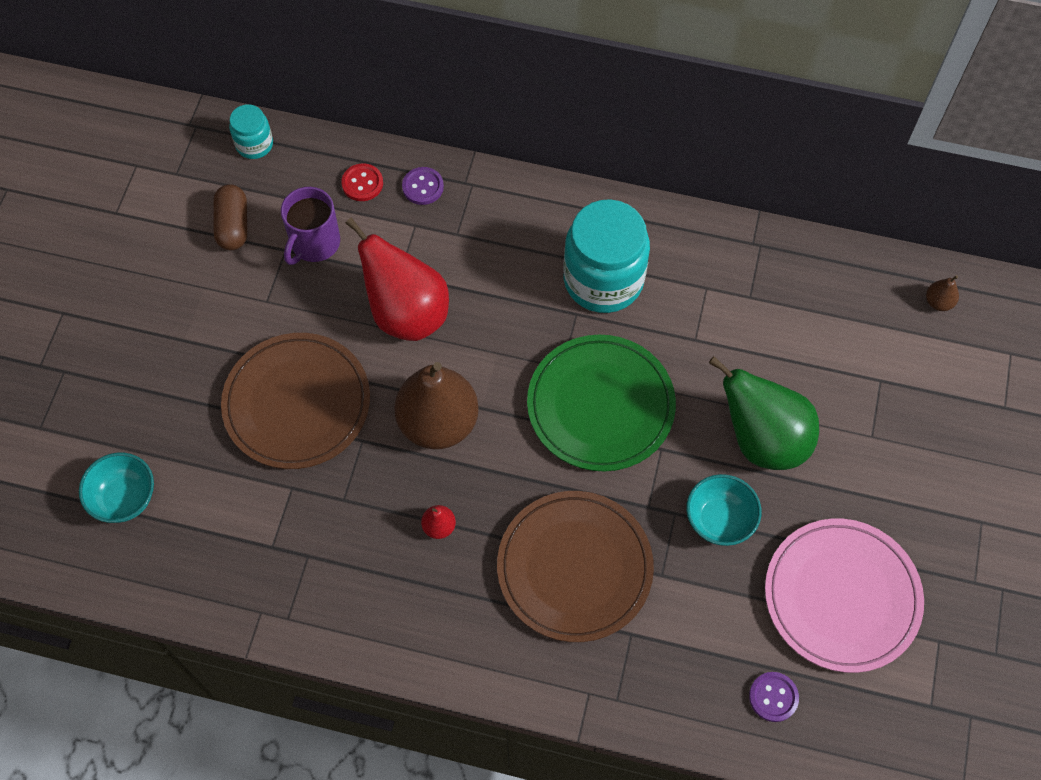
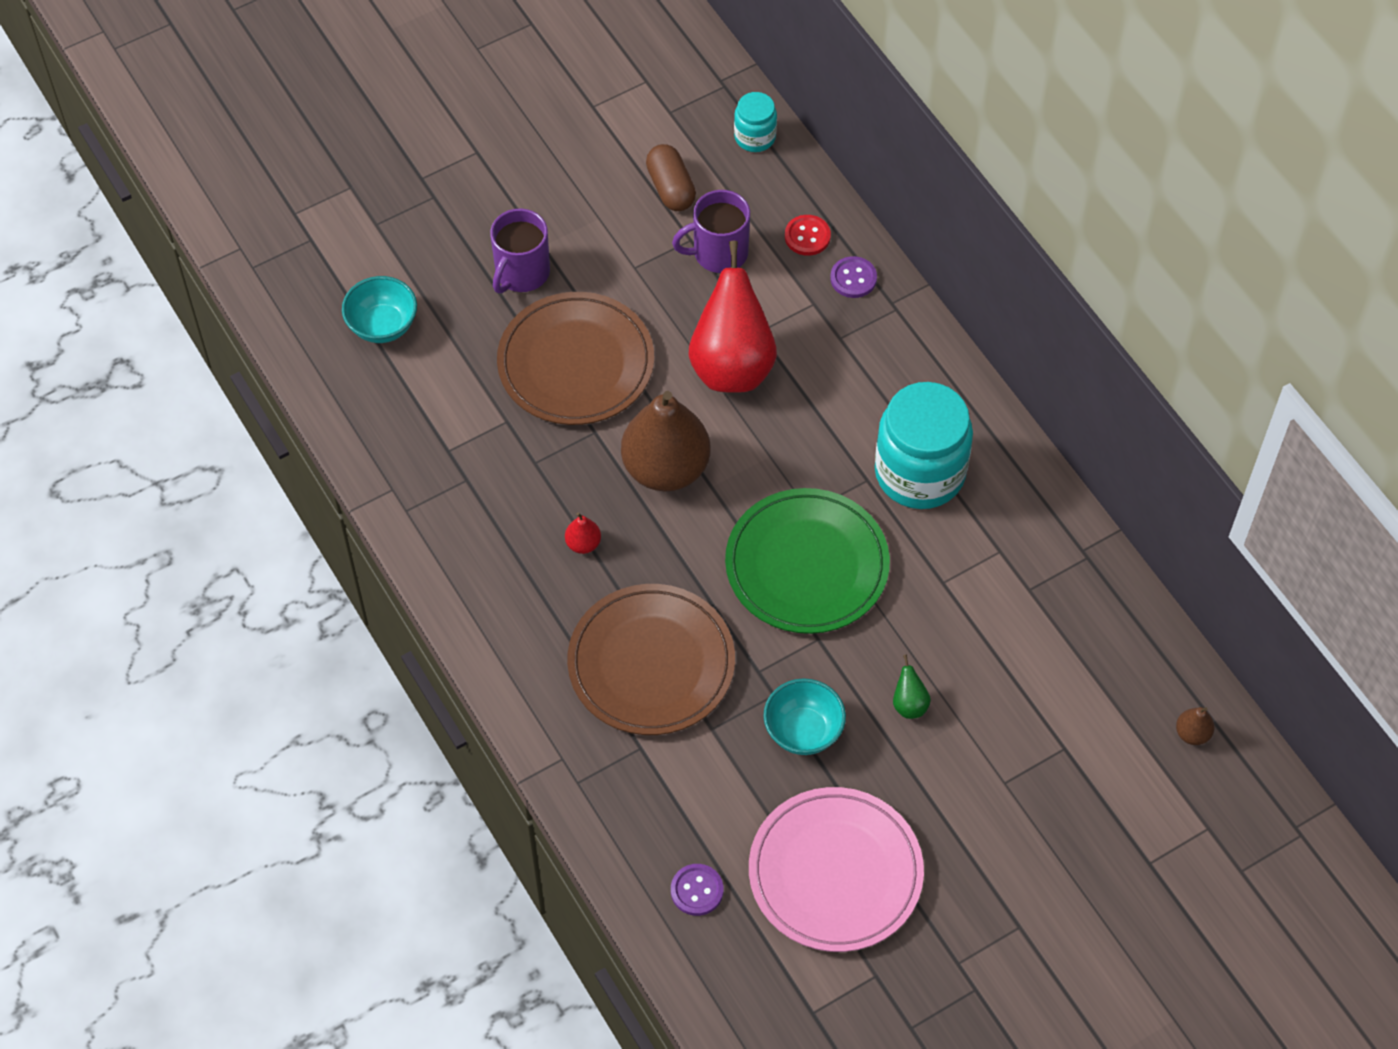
camera: 45 degrees right, 5 degrees down
brown capsule [213,184,247,250] -> brown capsule turned 60 degrees counterclockwise [646,144,696,211]
green pear [709,356,819,470] -> green pear [893,655,931,719], size x0.40
none -> purple mug [490,209,550,294]

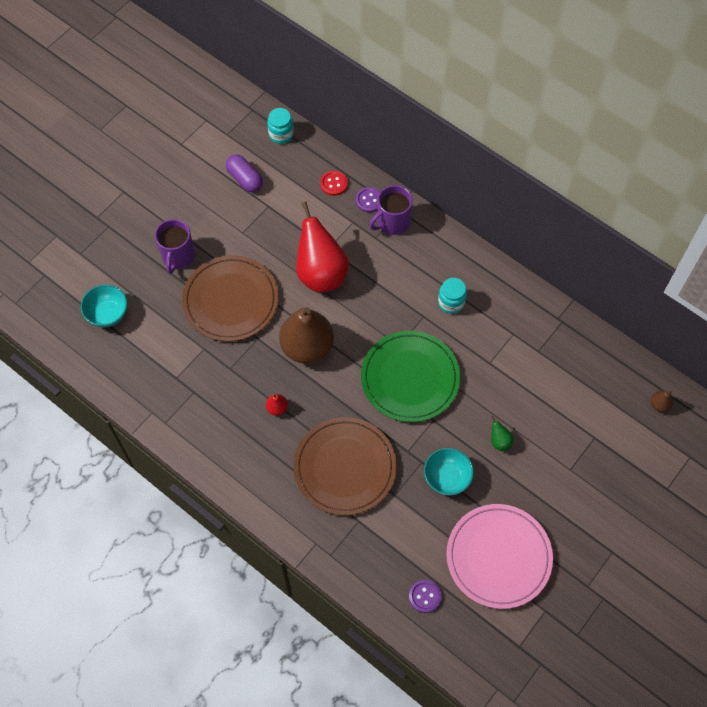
camera: 20 degrees left, 5 degrees up
brown capsule [646,144,696,211] -> purple capsule [226,154,263,192]
purple mug [672,190,750,273] -> purple mug moved to [369,185,413,235]
turquoise jar [875,382,973,509] -> turquoise jar [438,278,467,314], size x0.49

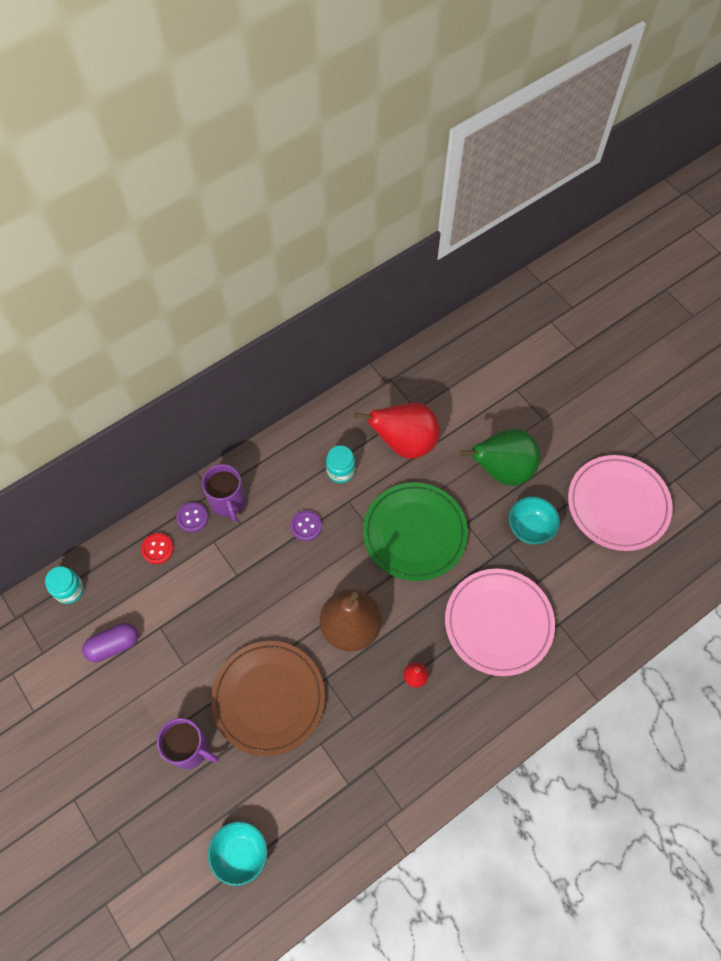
camera: 75 degrees left, 0 degrees up
brown plate [294,417,396,515] -> pink plate [445,569,555,676]
red pear [296,202,349,293] -> red pear moved to [354,403,440,459]
purple button [409,580,441,613] -> purple button moved to [290,511,322,541]
green pear [491,415,514,451] -> green pear [460,429,540,486], size x2.49
brown pear [651,391,674,412] -> none

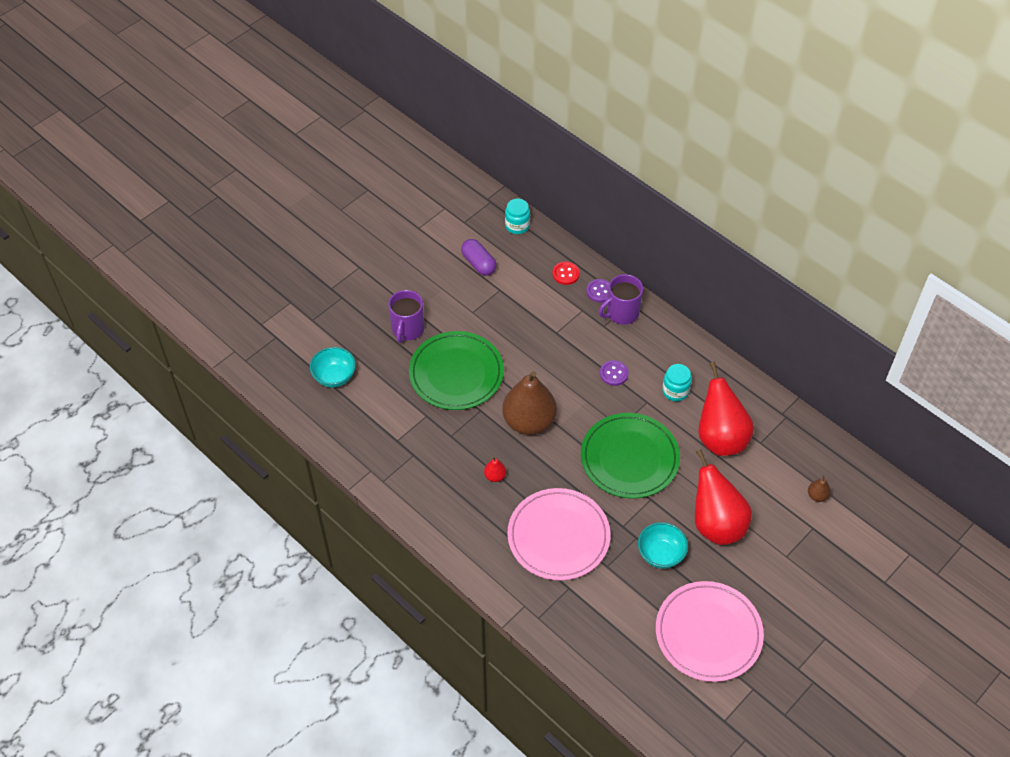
camera: 80 degrees right, 10 degrees down
brown plate [211,641,325,756] -> green plate [409,331,504,410]
green pear [460,429,540,486] -> red pear [695,449,752,545]
none -> brown pear [808,475,831,502]

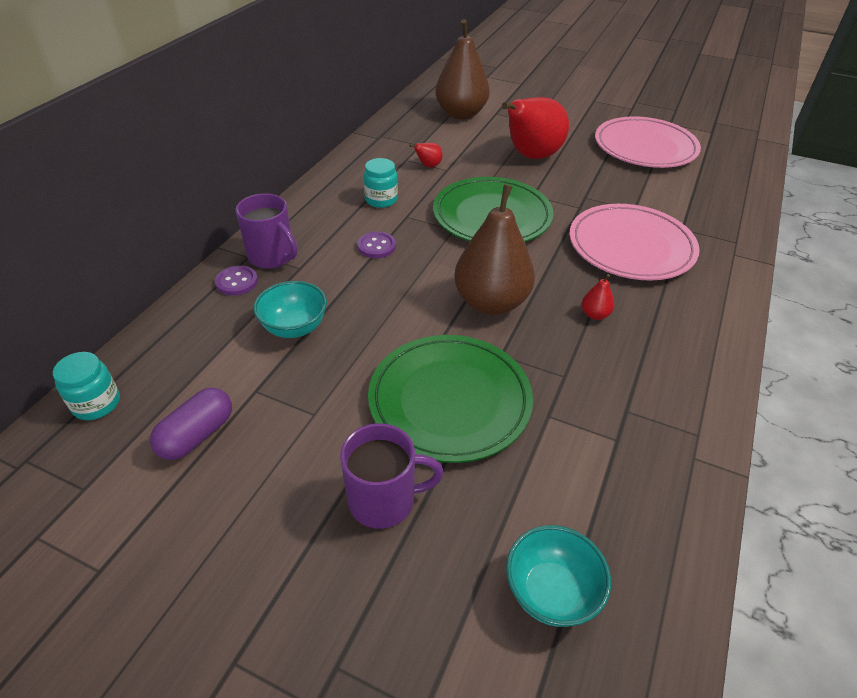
camera: 110 degrees left, 10 degrees down
red button [553,262,580,285] -> none
turquoise bowl [638,522,688,569] -> turquoise bowl moved to [253,281,327,338]
red pear [698,362,754,456] -> red pear [410,143,443,167], size x0.40
brown pear [808,475,831,502] -> brown pear [435,19,490,120], size x2.49

